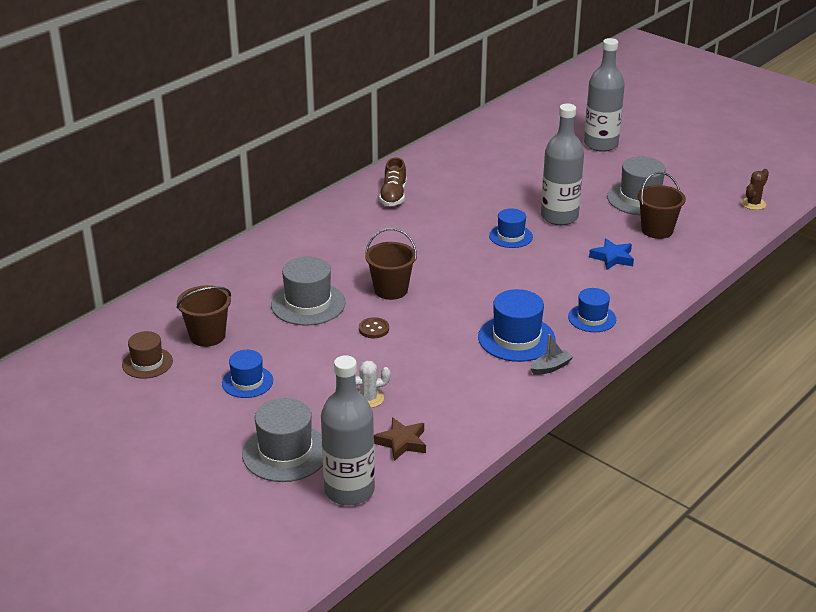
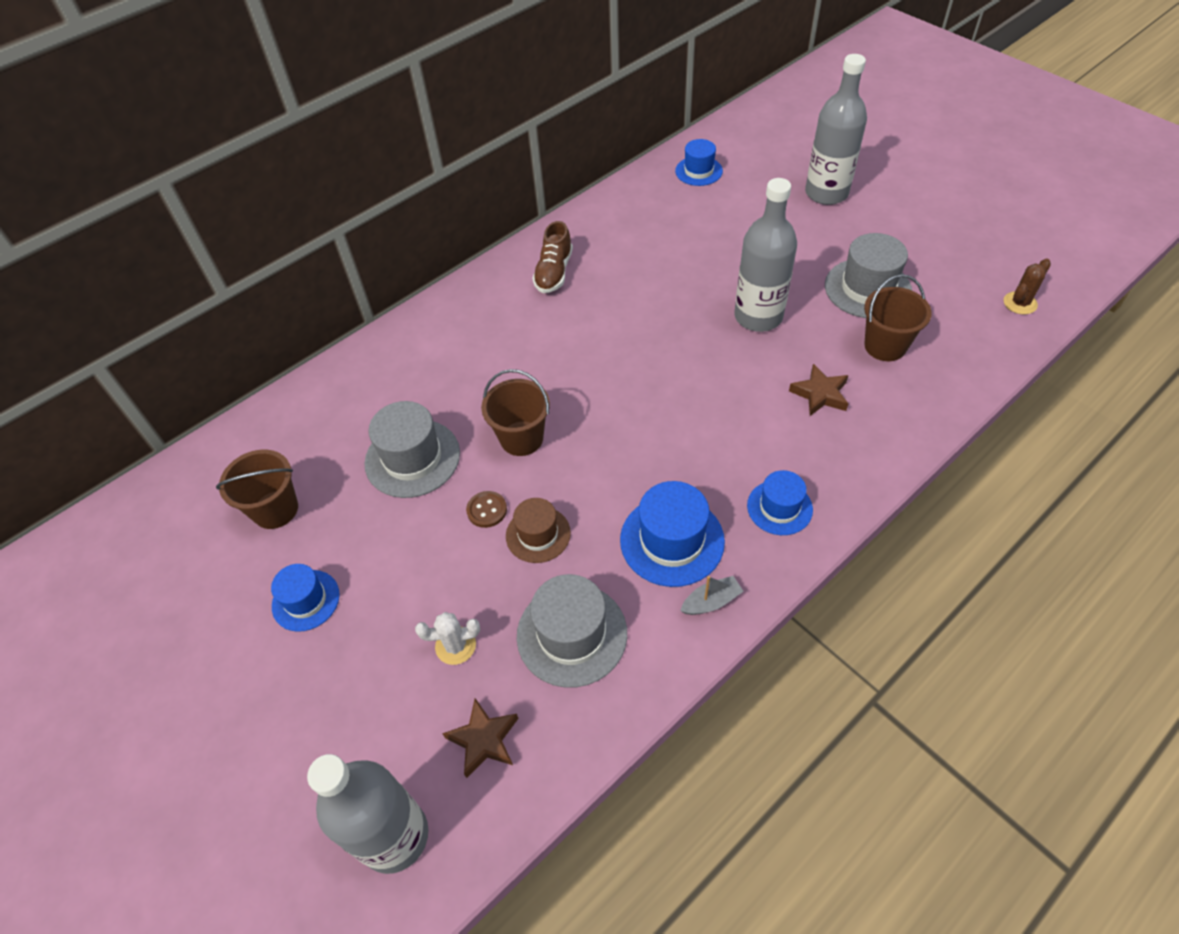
camera: 10 degrees right, 20 degrees up
brown hat [122,331,173,379] -> brown hat moved to [506,498,571,563]
grey hat [242,398,323,482] -> grey hat moved to [517,574,627,688]
blue hat [489,208,533,248] -> blue hat moved to [675,139,723,186]
blue star [589,238,634,270] -> brown star [789,364,849,416]

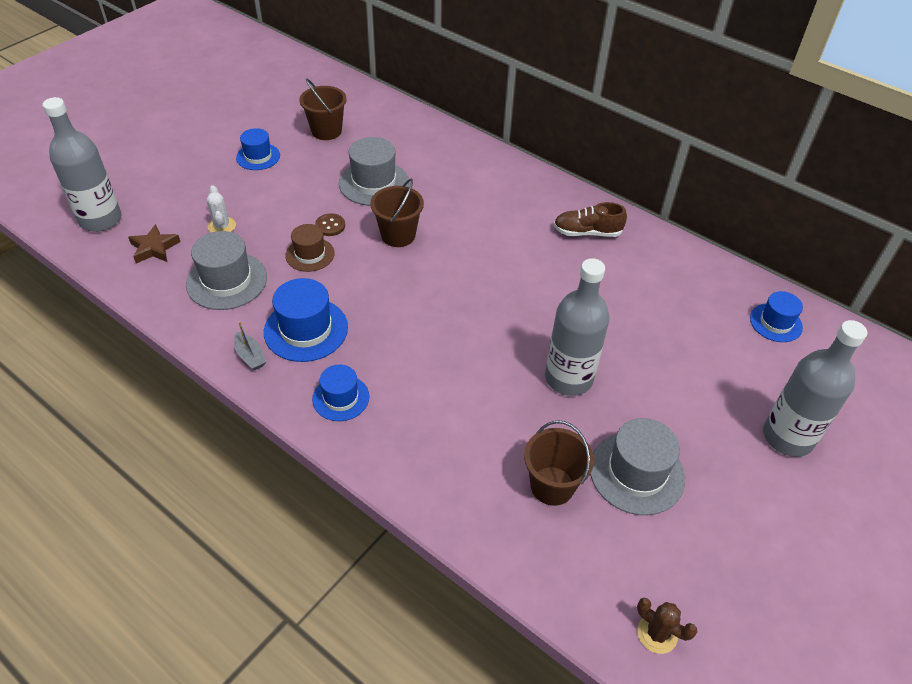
camera: 75 degrees right, 5 degrees down
brown star [789,364,849,416] -> none

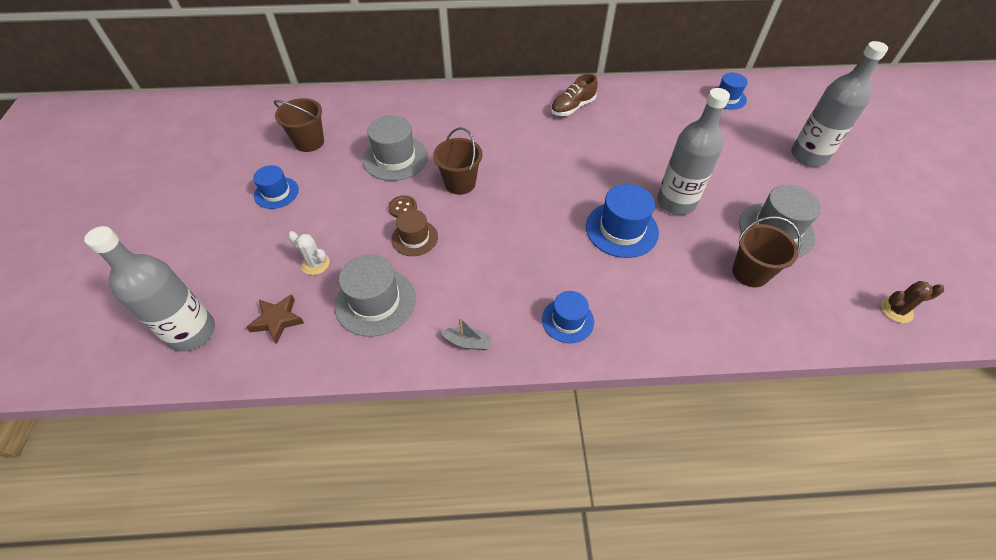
camera: 40 degrees left, 5 degrees up
blue hat [264,278,348,362] -> blue hat moved to [586,184,659,258]

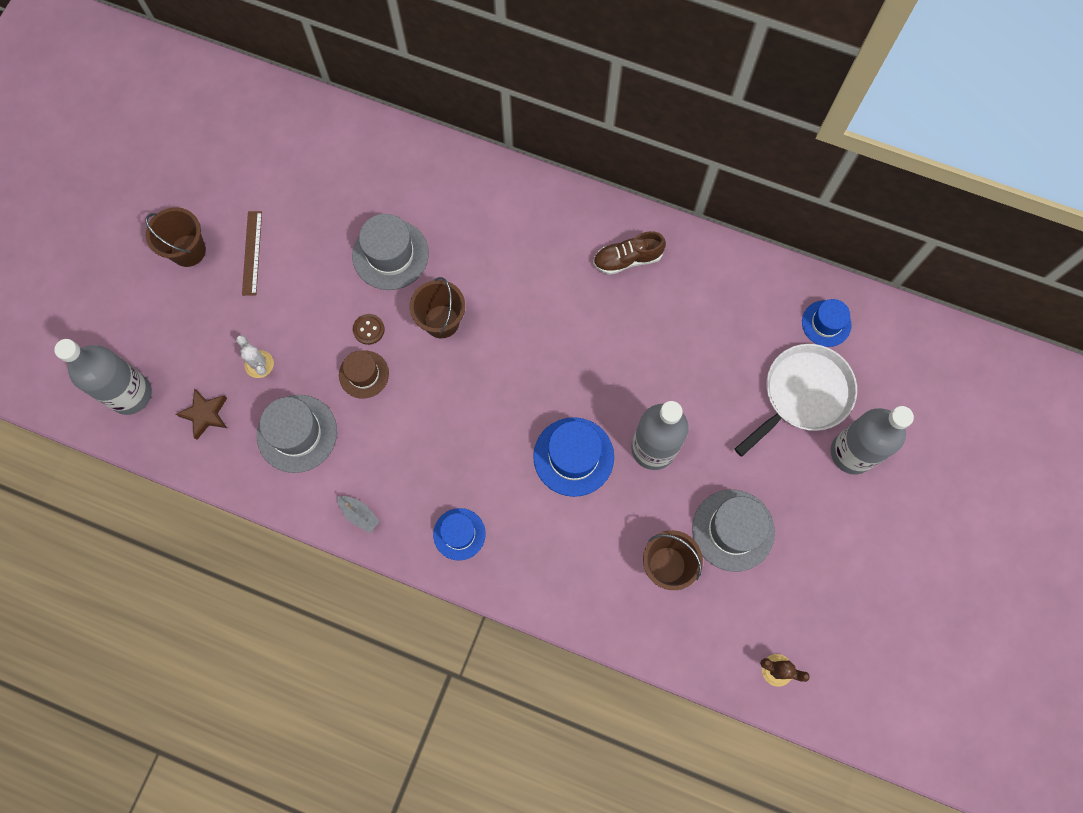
camera: 25 degrees right, 20 degrees up
blue hat [253,165,299,209] -> brown ruler [242,211,262,296]
brown bucket [274,98,324,152] -> brown bucket moved to [145,207,206,267]
none -> white pan [735,344,857,457]

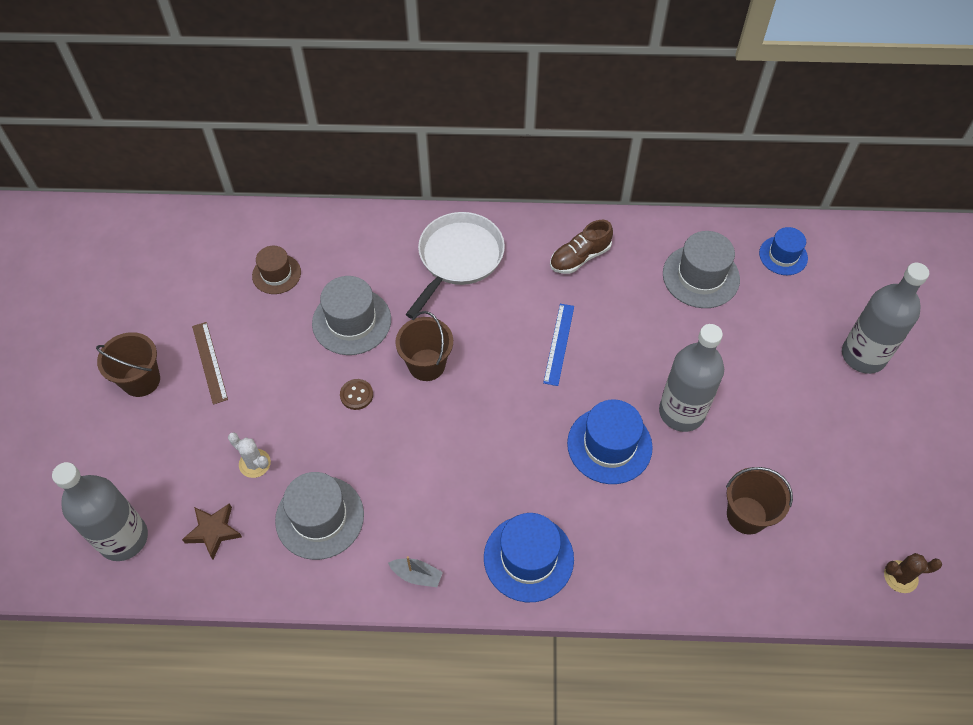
camera: 20 degrees left, 15 degrees down
brown hat [339,351,389,399] -> brown hat moved to [252,246,301,294]
blue hat [433,508,486,560] -> blue hat [484,513,574,602], size x1.58
grey hat [692,489,775,572] -> grey hat moved to [663,231,740,308]
white pan [735,344,857,457] -> white pan moved to [406,212,505,319]
none -> blue ruler [543,304,574,386]

